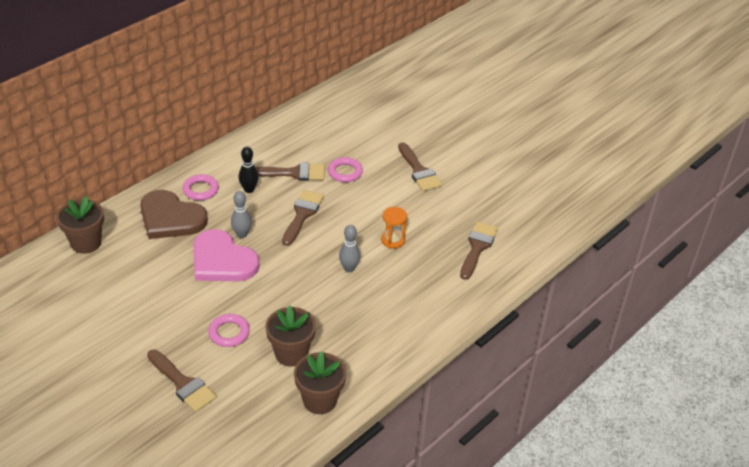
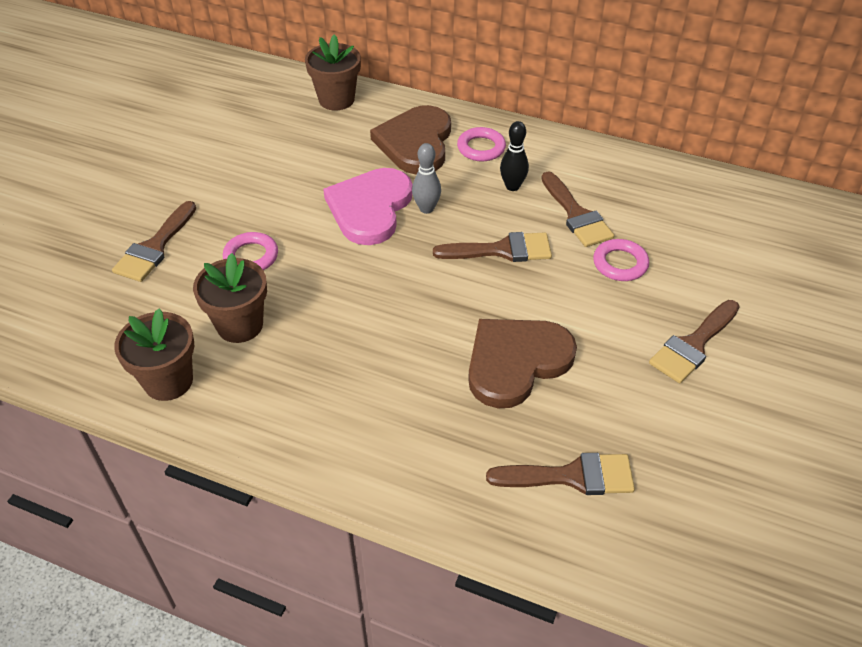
camera: 70 degrees right, 5 degrees up
grey bowling pin [339,225,360,272] -> none
orange hourglass [381,207,407,249] -> brown heart [468,319,577,408]

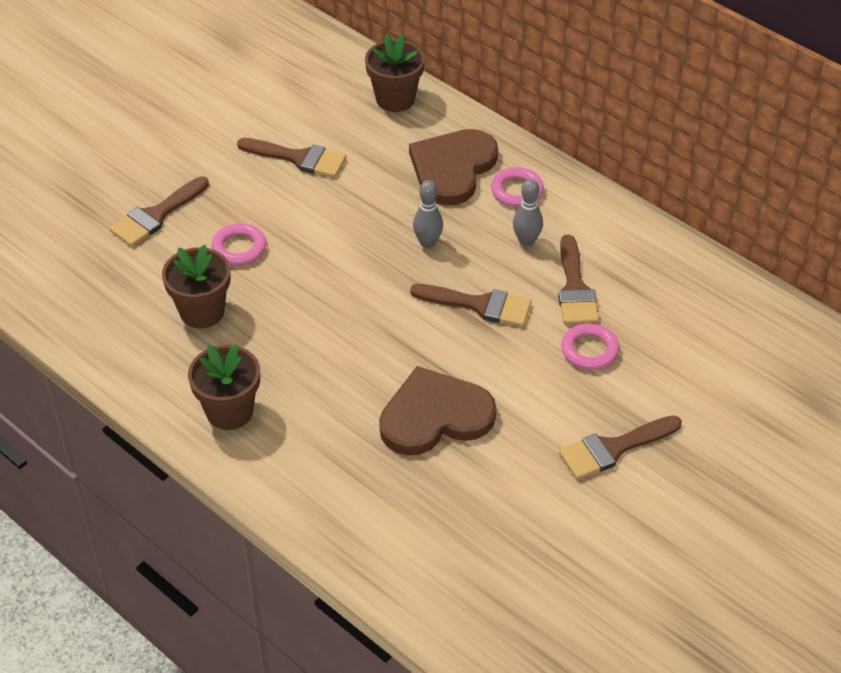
camera: 20 degrees right, 0 degrees up
brown flower pot [114,308,195,401] -> brown flower pot moved to [188,345,260,430]
pink heart [323,168,412,245] -> none
brown brush [486,453,635,495] -> brown brush moved to [237,138,346,178]
black bowling pin [500,121,529,191] -> grey bowling pin [513,179,543,247]

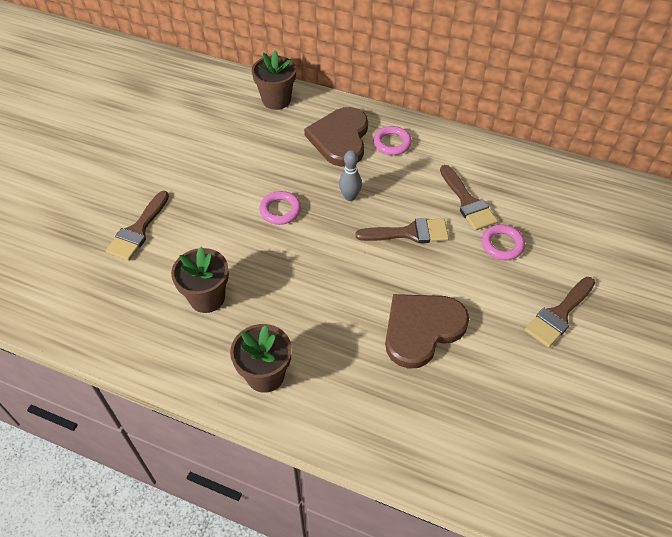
camera: 20 degrees left, 5 degrees up
pink ring [212,223,266,266] -> pink ring moved to [259,191,301,225]
brown brush [237,138,346,178] -> none
grey bowling pin [513,179,543,247] -> none

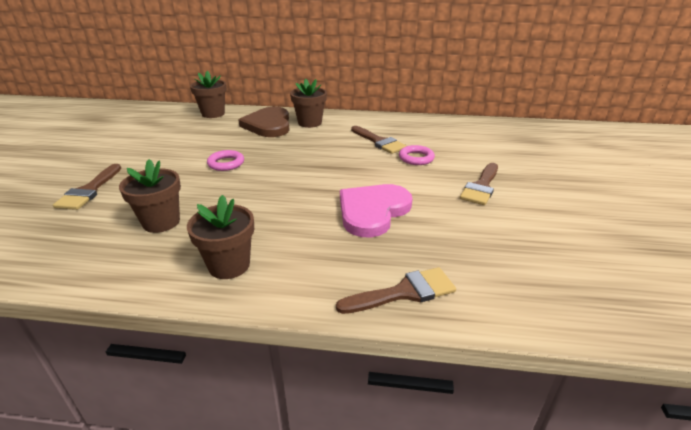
camera: 15 degrees left, 20 degrees down
grey bowling pin [339,150,362,201] -> none
brown brush [356,218,449,243] -> brown brush moved to [336,267,456,314]
pink ring [373,126,412,155] -> brown flower pot [290,79,327,128]
brown heart [385,294,469,369] -> pink heart [340,184,412,238]

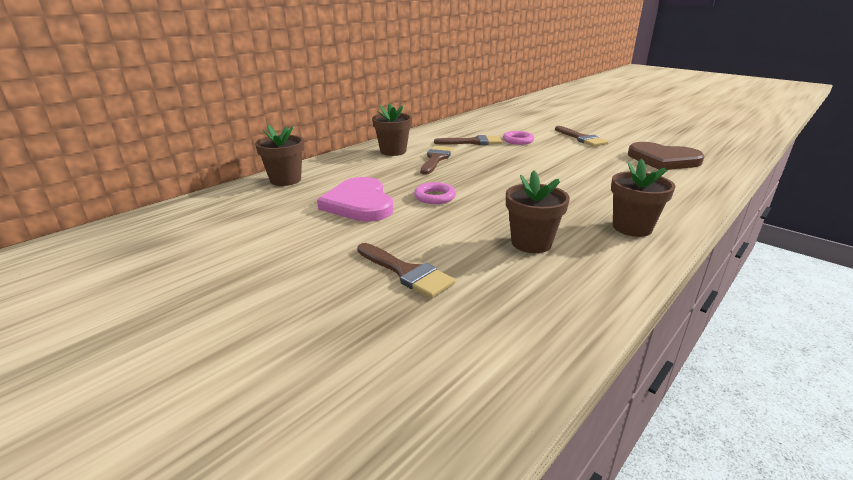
camera: 55 degrees left, 5 degrees down
brown heart [238,107,290,137] -> brown heart moved to [628,142,704,170]
brown brush [336,267,456,314] -> brown brush moved to [421,146,453,175]
pink heart [340,184,412,238] -> pink heart moved to [317,177,393,222]

